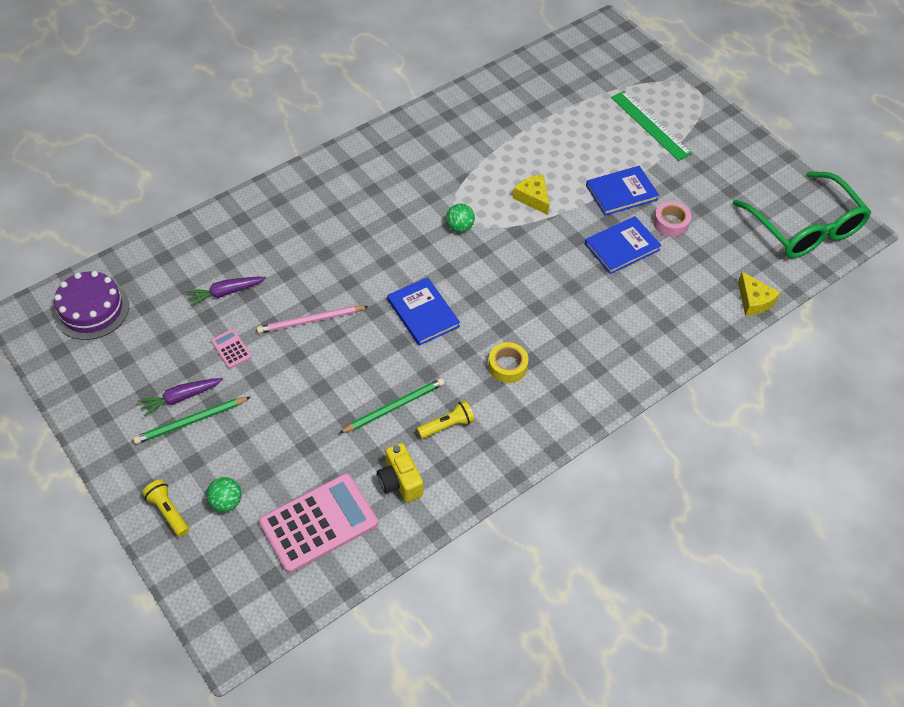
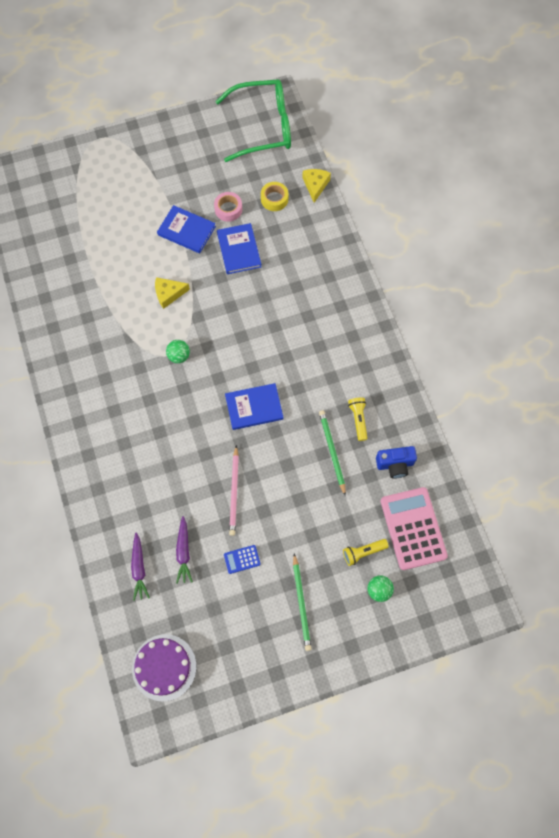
camera: 70 degrees left, 15 degrees up
purple carrot [138,378,223,417] -> purple carrot moved to [131,532,150,601]
yellow flashlight [142,480,189,537] -> yellow flashlight moved to [343,539,389,566]
pink calculator [211,329,252,368] -> blue calculator [224,545,260,574]
yellow camera [377,443,423,502] -> blue camera [376,446,417,479]
yellow tape [488,342,528,383] -> yellow tape moved to [261,182,288,211]
blue book [586,166,659,216] -> blue book turned 60 degrees counterclockwise [157,205,216,253]
green ruler [611,91,692,161] -> none
yellow cheese [738,272,781,316] -> yellow cheese turned 75 degrees counterclockwise [302,169,331,203]

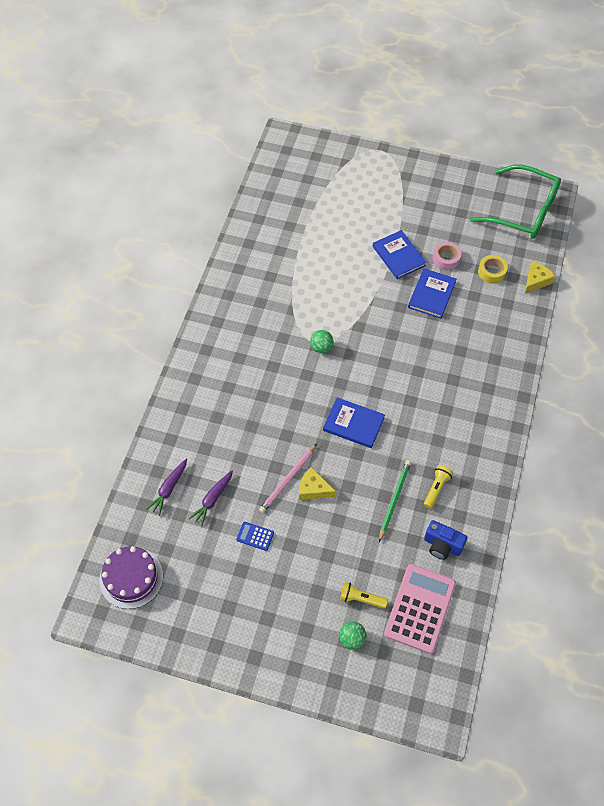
camera: 35 degrees right, 10 degrees down
yellow cheese [155,277,190,309] -> yellow cheese moved to [299,467,336,500]
green pencil [293,553,312,651] -> none

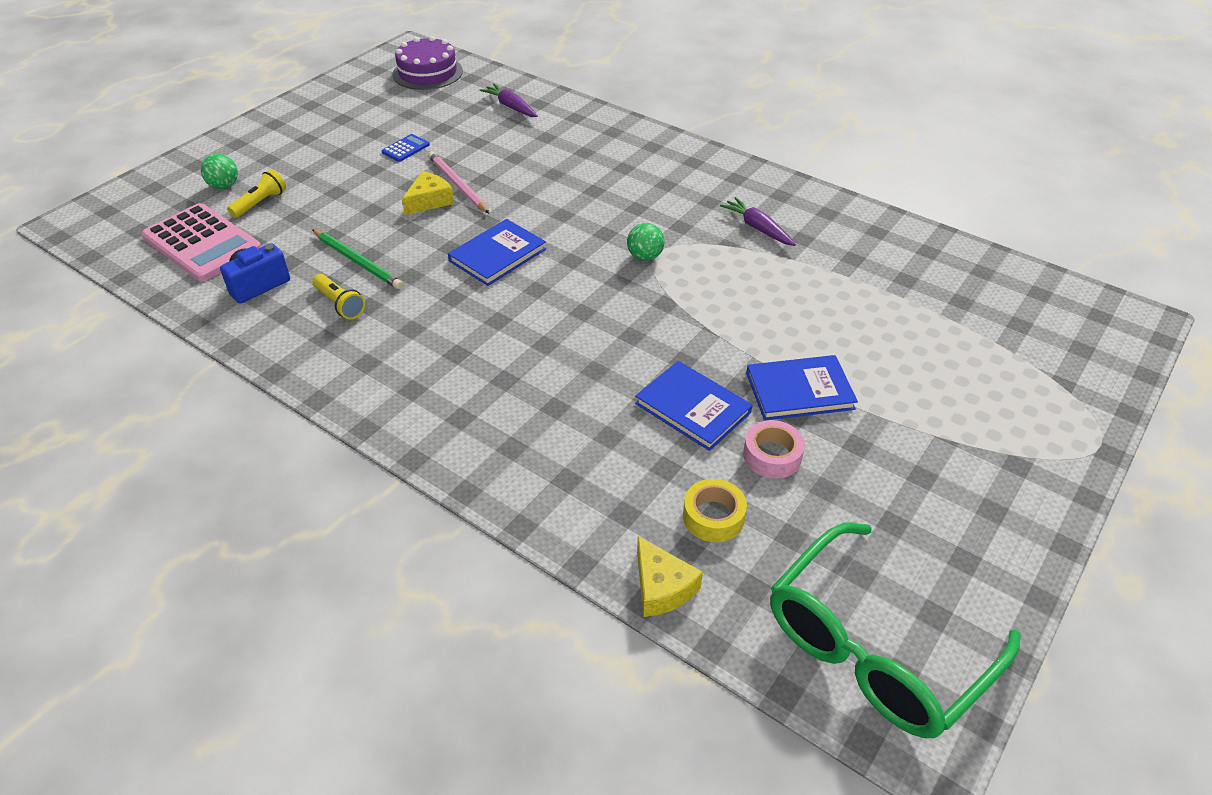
camera: 110 degrees right, 15 degrees down
purple carrot [189,470,233,526] -> purple carrot moved to [720,197,796,246]

